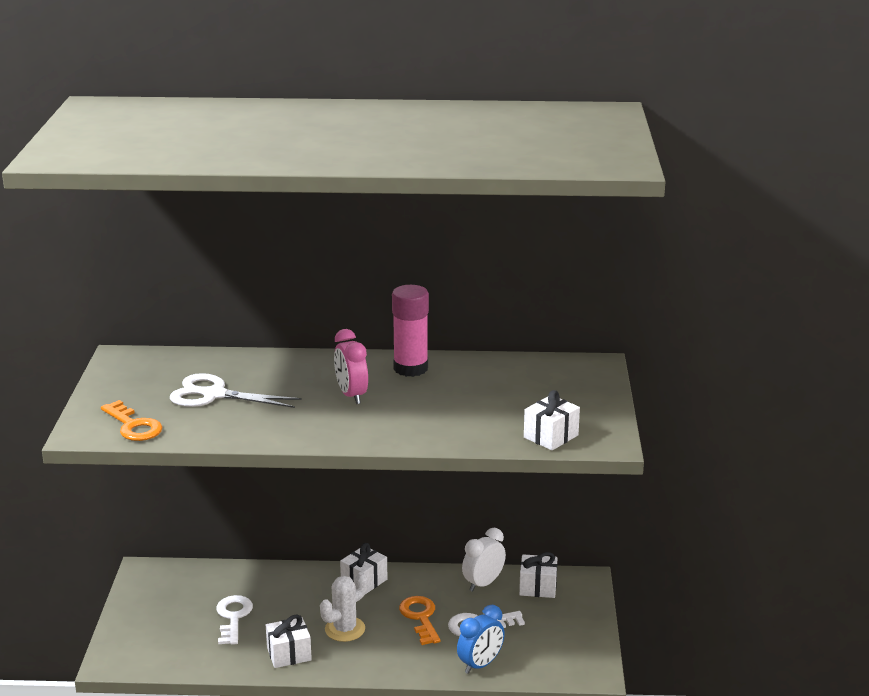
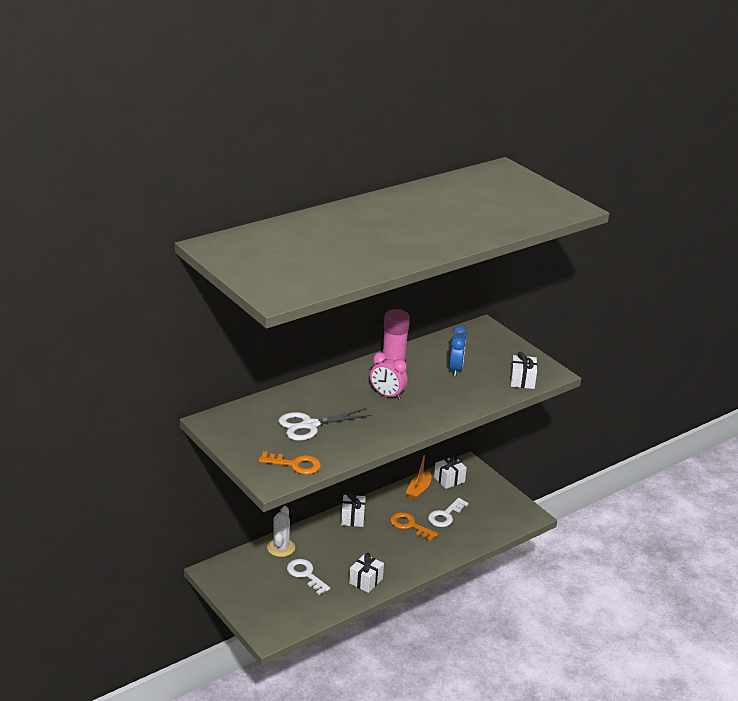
camera: 40 degrees left, 5 degrees up
white cactus [320,572,367,642] -> white cactus moved to [267,506,295,557]
blue clock [457,605,505,674] -> blue clock moved to [449,326,467,376]
white clock [462,528,506,592] -> orange boat [406,455,431,500]

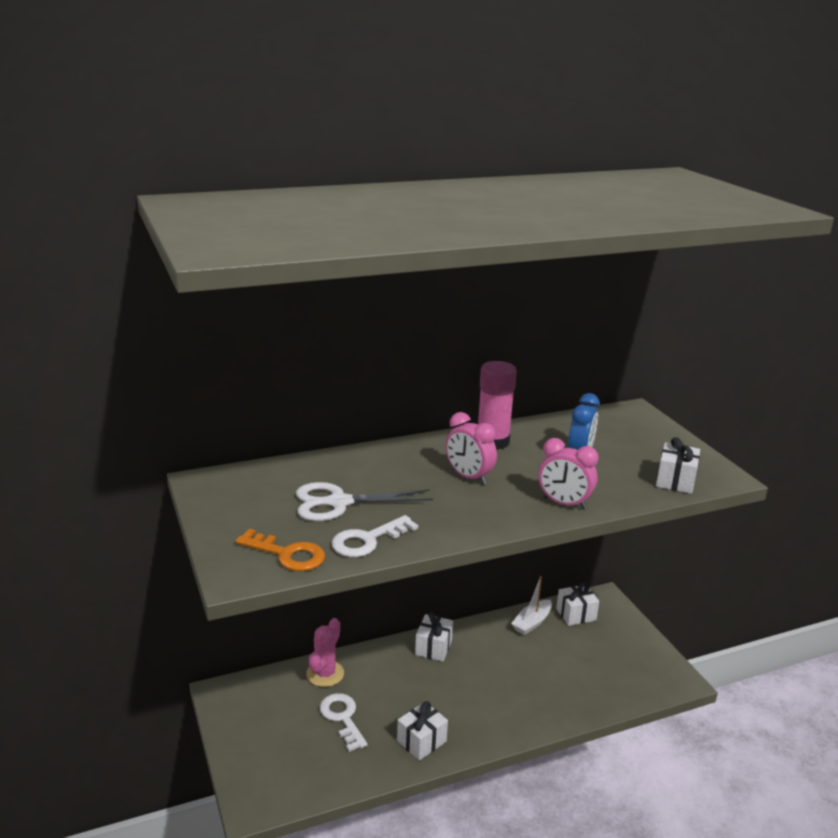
camera: 15 degrees right, 5 degrees down
white cactus [267,506,295,557] -> pink cactus [306,618,344,687]
orange key [390,512,438,541] -> none
orange boat [406,455,431,500] -> white boat [511,576,552,635]
white key [428,498,469,527] -> white key moved to [332,515,418,557]
none -> pink clock [538,438,599,510]

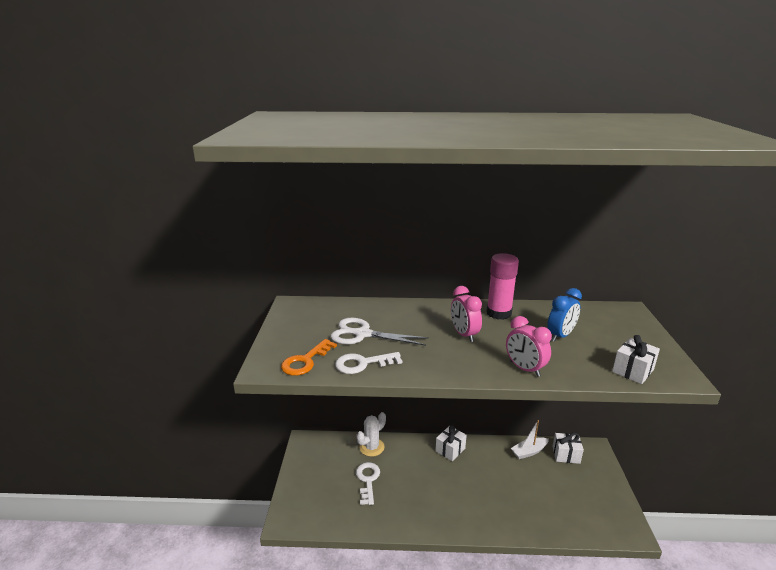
camera: 25 degrees right, 0 degrees up
orange key [235,529,325,571] -> orange key turned 75 degrees clockwise [281,339,337,376]
pink cactus [306,618,344,687] -> white cactus [357,412,386,457]
white gift [397,701,448,761] -> none

